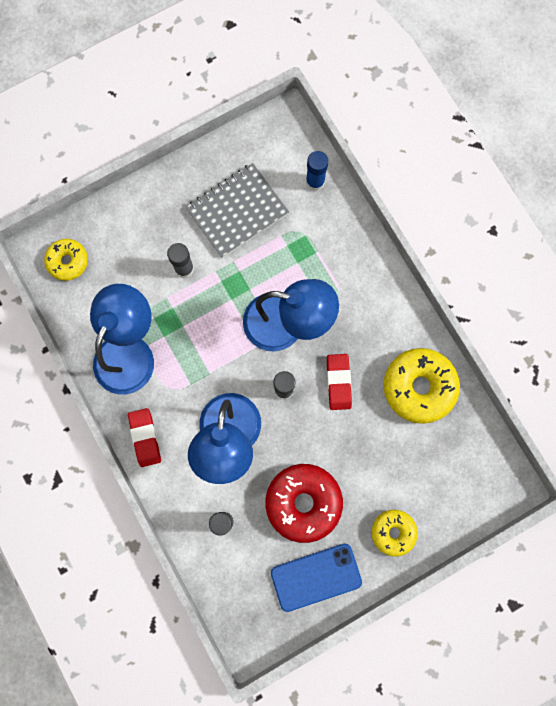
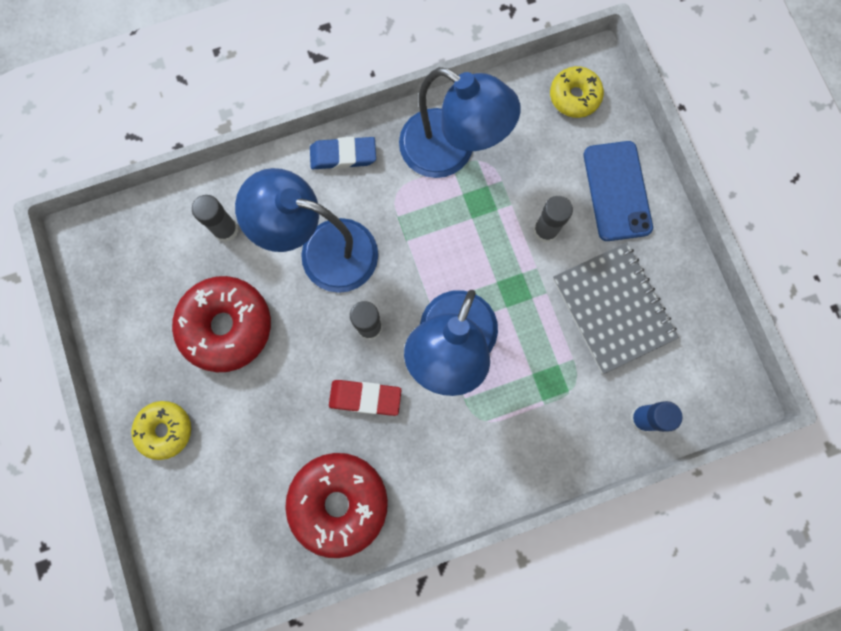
camera: 100 degrees right, 0 degrees up
red eraser [128,408,161,467] -> blue eraser [310,137,376,169]
blue phone [271,544,362,612] -> blue phone moved to [584,141,653,241]
yellow donut [384,348,460,424] -> red donut [285,453,388,558]

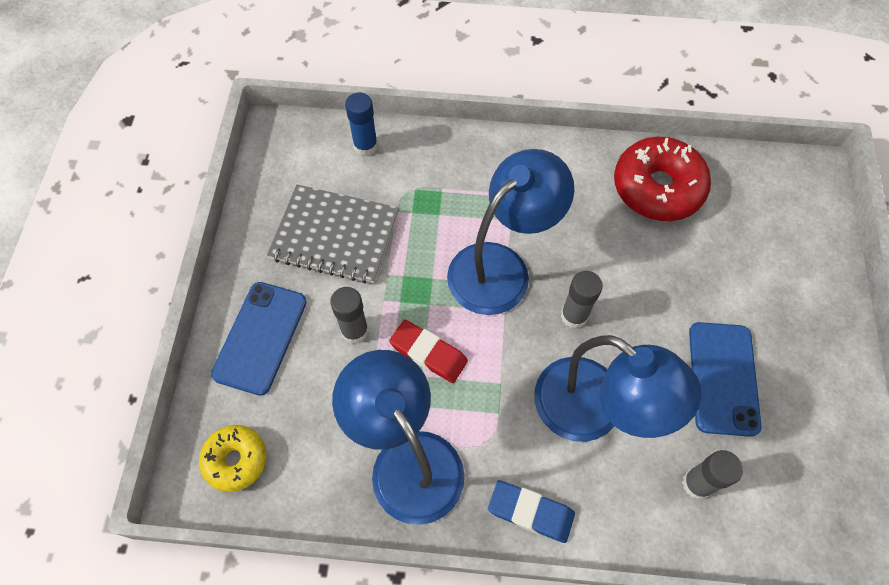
camera: 155 degrees left, 15 degrees down
yellow donut [131,401,191,460] -> none
red donut [172,276,271,372] -> blue phone [689,322,762,437]
red eraser [329,380,402,416] -> red eraser moved to [389,320,468,383]
grey notebook [553,243,679,374] -> grey notebook turned 75 degrees counterclockwise [267,185,399,284]

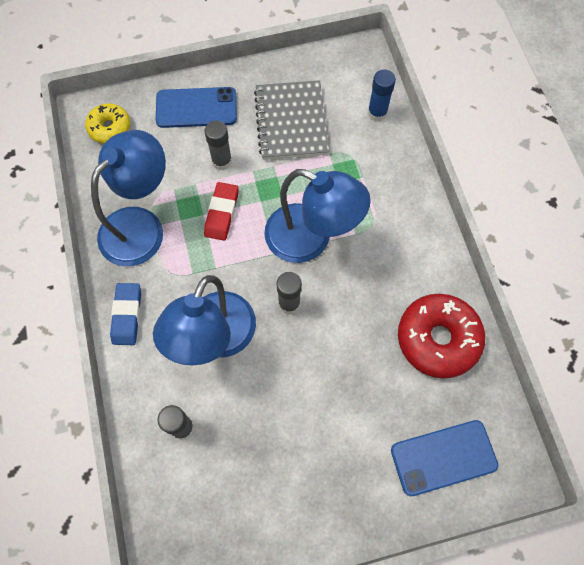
camera: 70 degrees right, 5 degrees up
blue phone [689,322,762,437] -> blue phone moved to [391,420,498,496]

